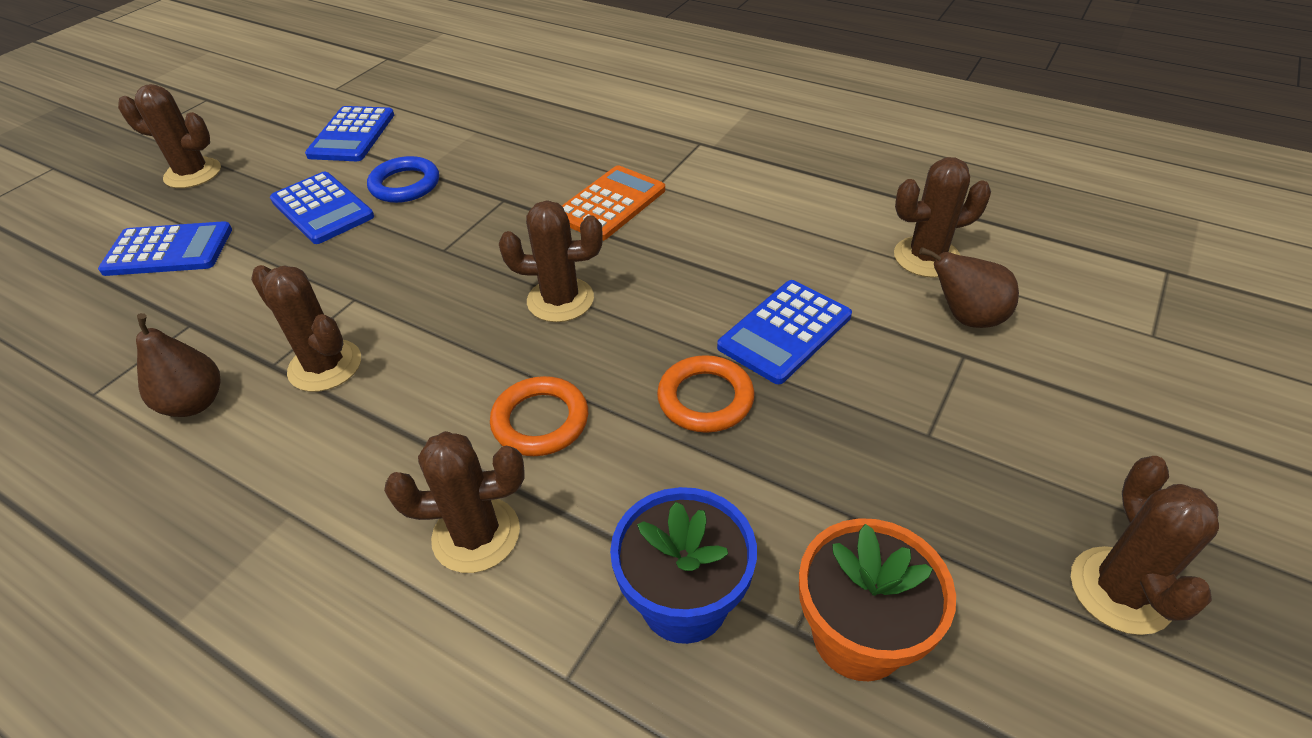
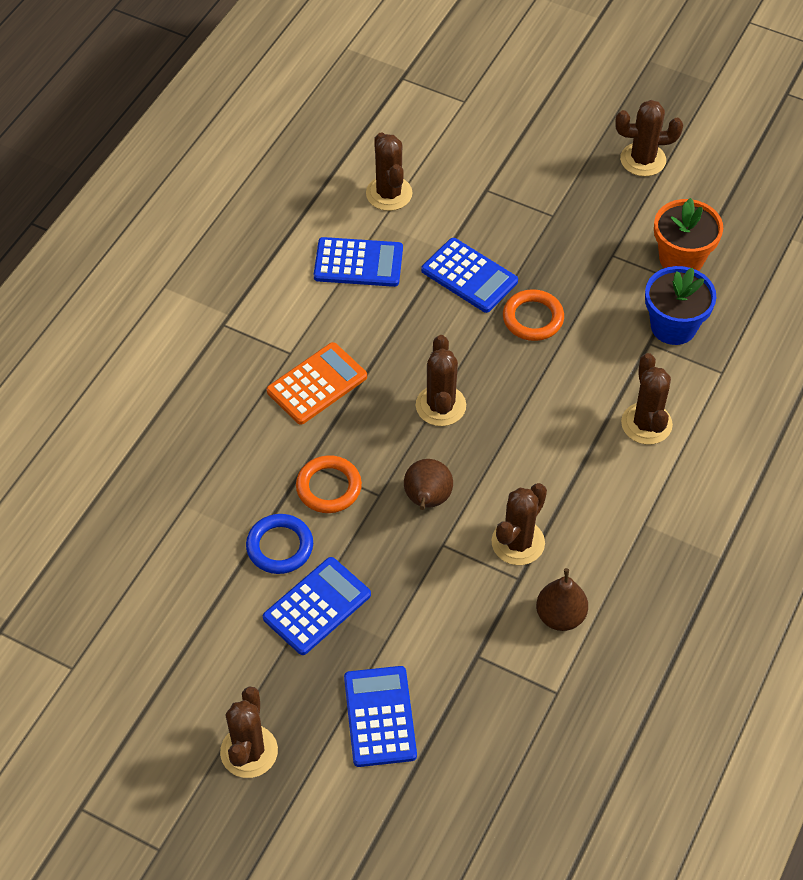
camera: 95 degrees left, 10 degrees up
blue calculator [305,106,394,161] -> blue calculator moved to [314,237,403,287]
orange ring [490,376,588,456] -> orange ring moved to [296,455,362,513]
orange calculator [562,165,665,241] -> orange calculator turned 105 degrees clockwise [266,342,367,425]
brown pear [919,247,1019,328] -> brown pear moved to [404,459,453,510]

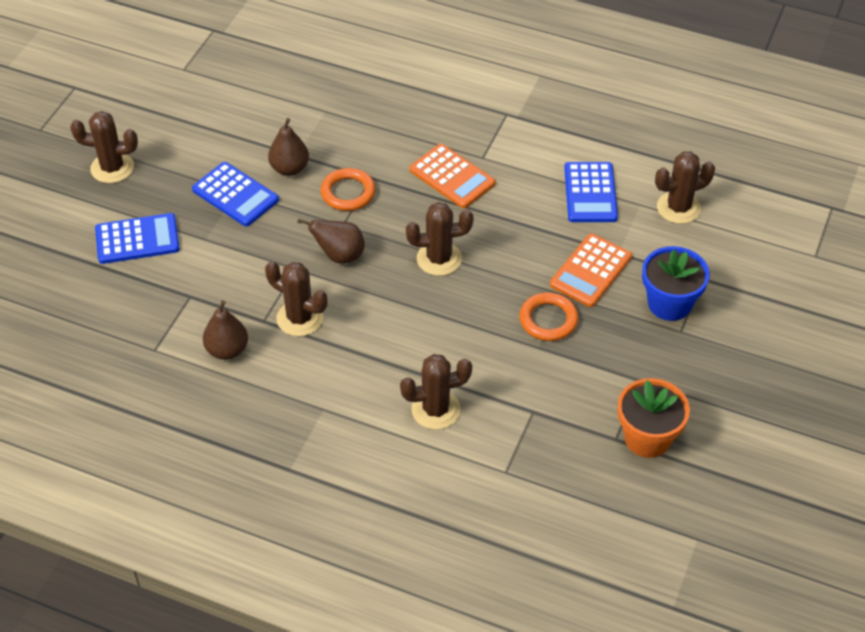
camera: 85 degrees right, 5 degrees down
blue ring [246,514,313,574] -> brown pear [268,118,309,176]
blue calculator [421,238,518,313] -> orange calculator [550,233,632,307]
brown cactus [615,100,683,176] -> none
blue flower pot [645,266,716,345] -> blue flower pot moved to [642,246,710,321]

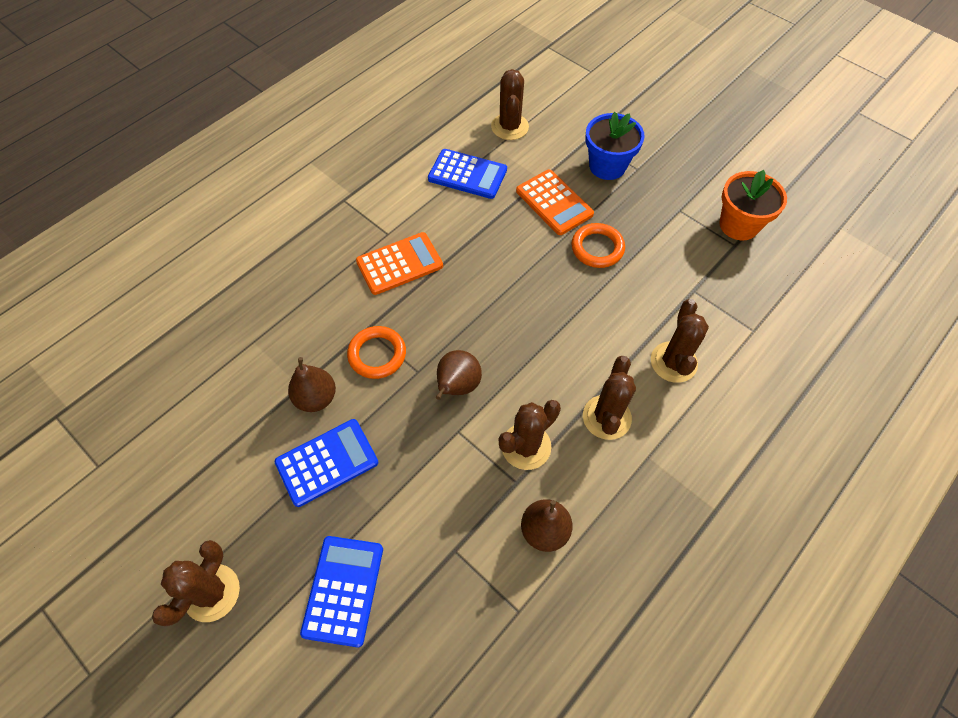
camera: 70 degrees left, 10 degrees up
brown cactus [406,202,473,276] -> brown cactus moved to [583,356,636,440]

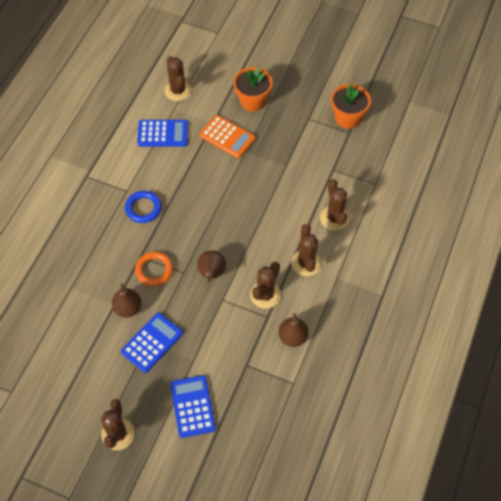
camera: 20 degrees left, 0 degrees up
orange calculator [356,232,443,295] -> blue ring [125,191,162,223]
orange ring [572,223,625,268] -> none
blue flower pot [585,112,645,180] -> orange flower pot [233,67,273,111]

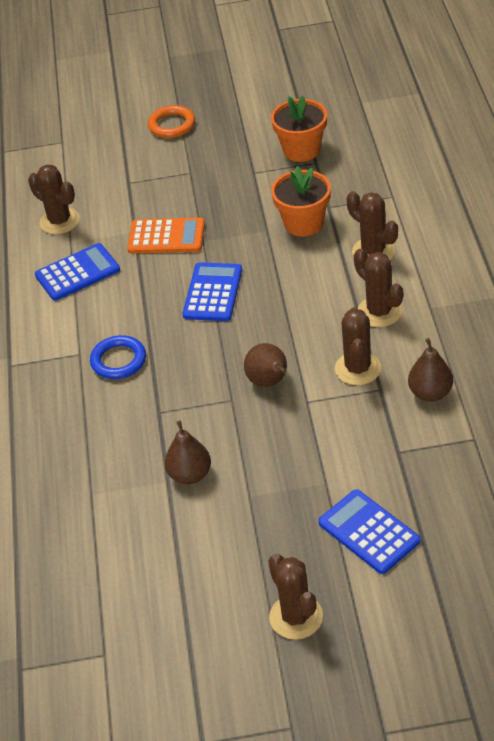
camera: 25 degrees left, 15 degrees down
blue calculator [121,313,183,373] -> blue calculator moved to [183,262,242,321]
orange ring [135,251,173,286] -> orange ring moved to [148,105,195,138]
orange flower pot [233,67,273,111] -> orange flower pot moved to [271,166,331,236]

